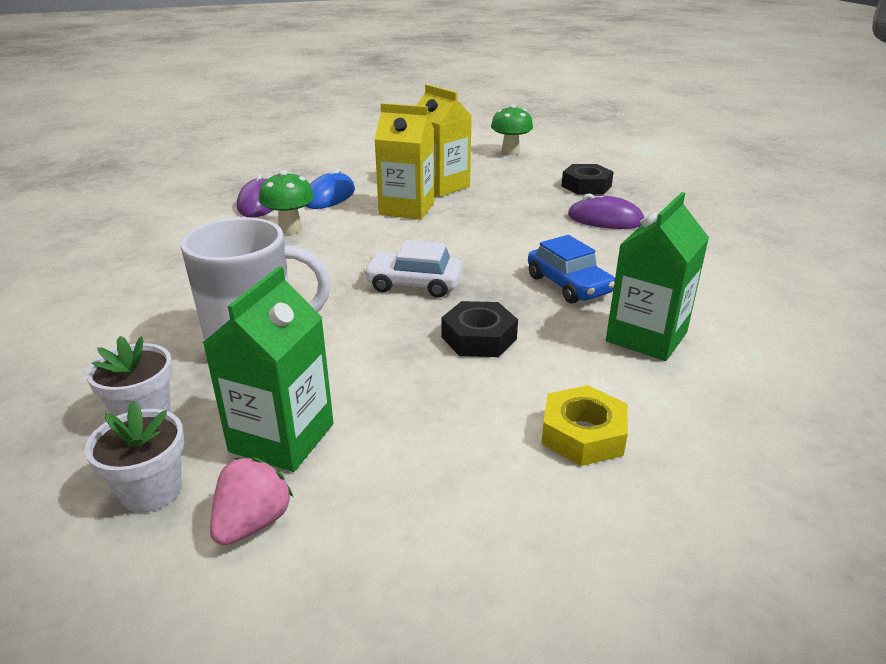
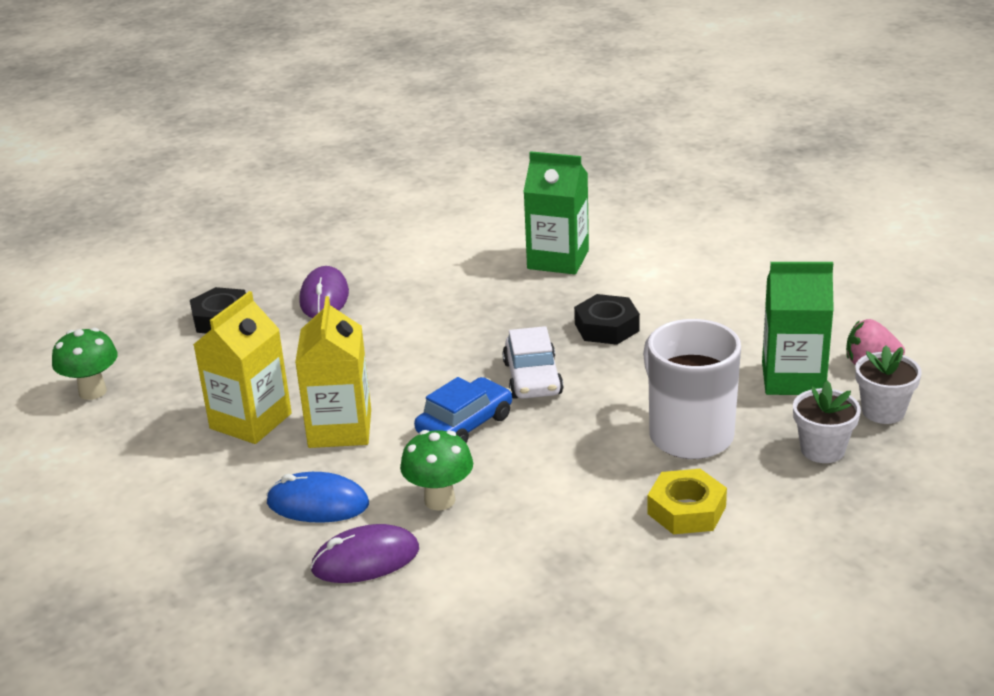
camera: 105 degrees left, 0 degrees up
blue car [528,235,615,304] -> blue car moved to [414,377,512,443]
yellow nut [541,385,628,466] -> yellow nut moved to [647,469,727,534]

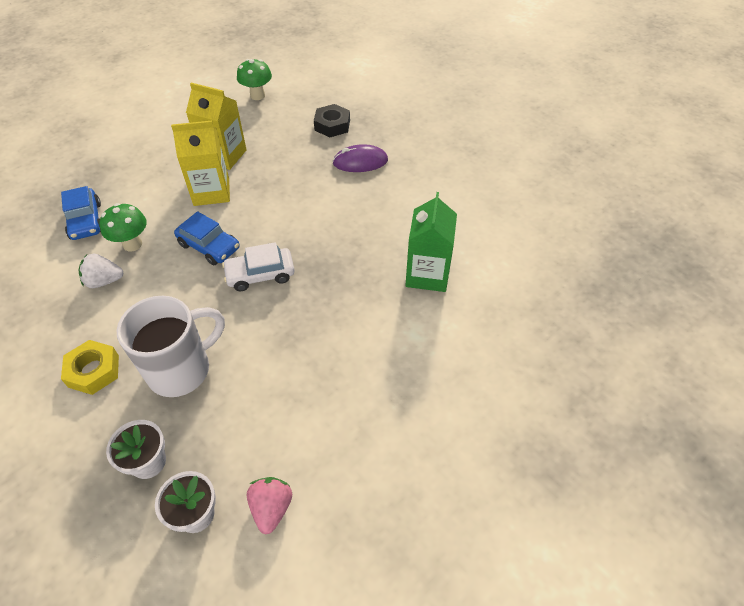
camera: 80 degrees right, 20 degrees up
blue mouse [266,472,369,523] -> none
purple mouse [310,524,419,583] -> blue car [61,186,101,240]
black nut [574,294,640,345] -> none
green carton [762,262,834,395] -> none
none -> white strawberry [79,254,123,288]

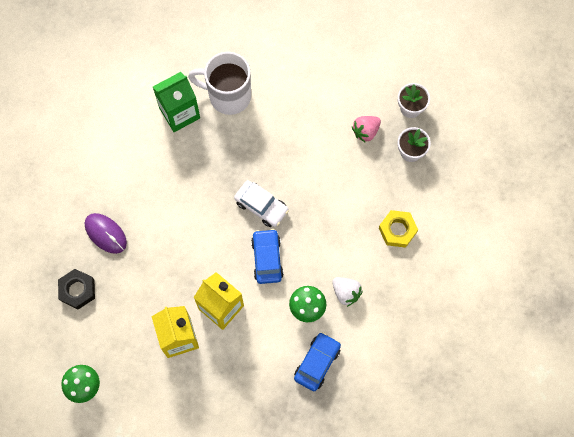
camera: 130 degrees left, 20 degrees up
white mug [117,296,225,397] -> white mug moved to [188,52,251,115]
pink strawberry [247,477,292,534] -> pink strawberry moved to [352,116,381,142]

